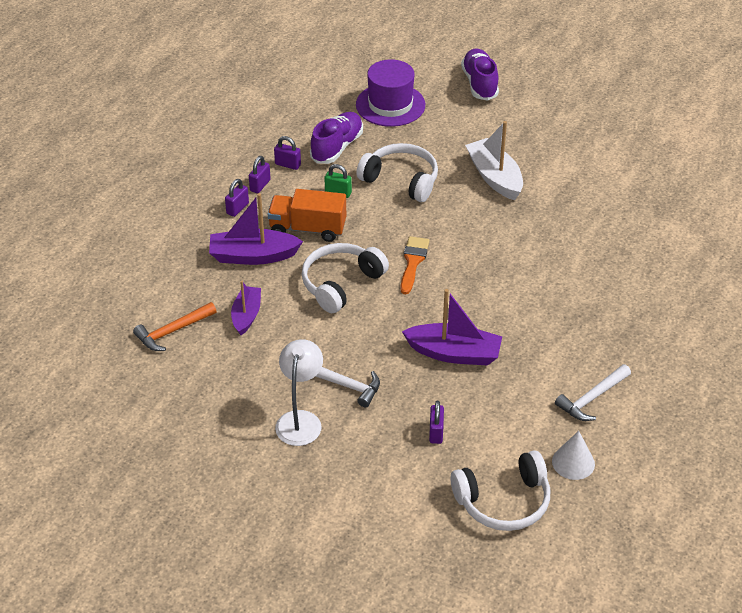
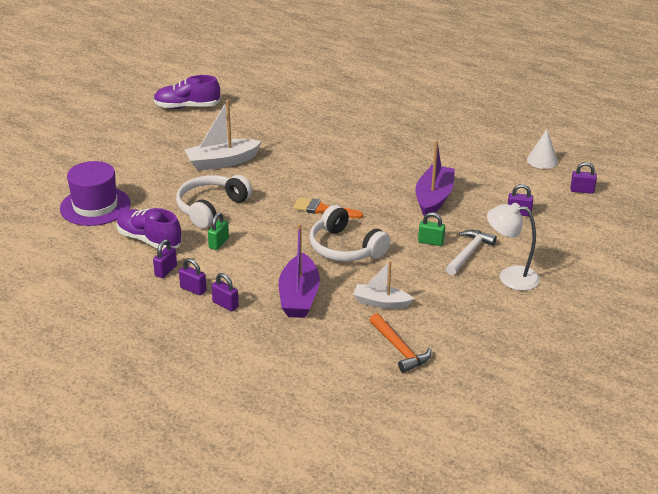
camera: 85 degrees left, 10 degrees down
purple boat [231,281,261,335] -> white boat [353,261,414,309]
orange truck [268,189,346,242] -> none
white headphones [450,450,550,531] -> purple padlock [570,162,597,194]
purple shoe [461,49,499,101] -> purple shoe moved to [154,75,220,109]
white hammer [555,364,631,421] -> none
none -> green padlock [418,212,445,246]

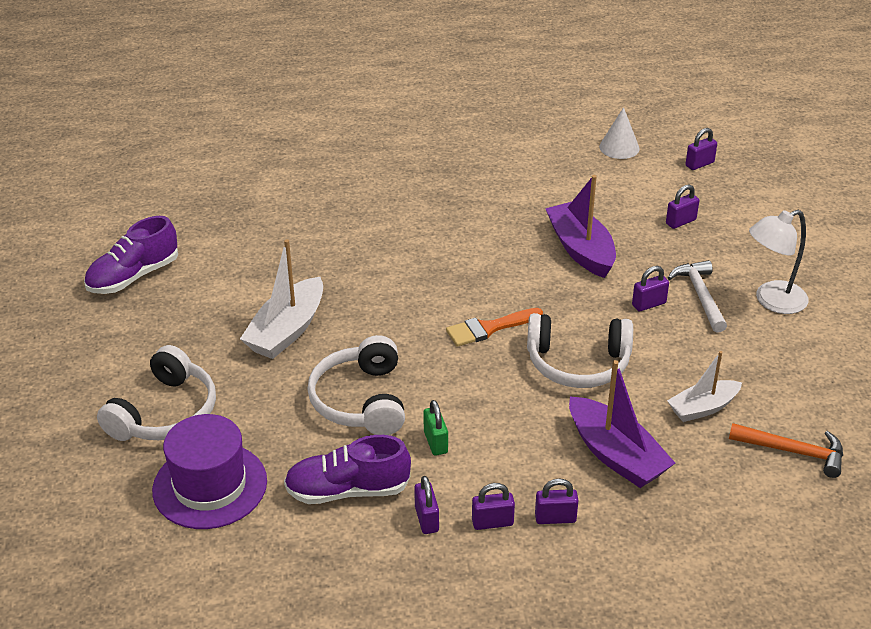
camera: 40 degrees left, 5 degrees up
green padlock [418,212,445,246] -> purple padlock [632,266,669,312]
none -> white headphones [97,345,216,441]

